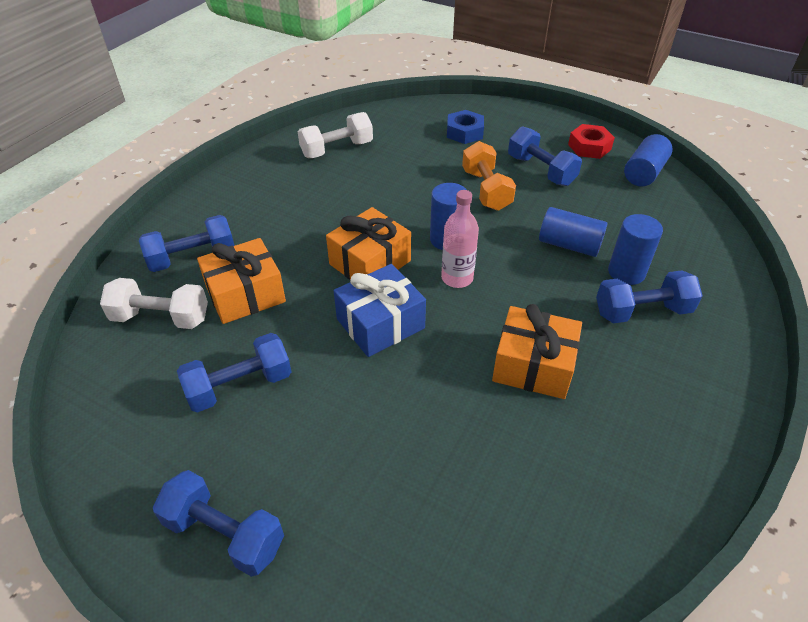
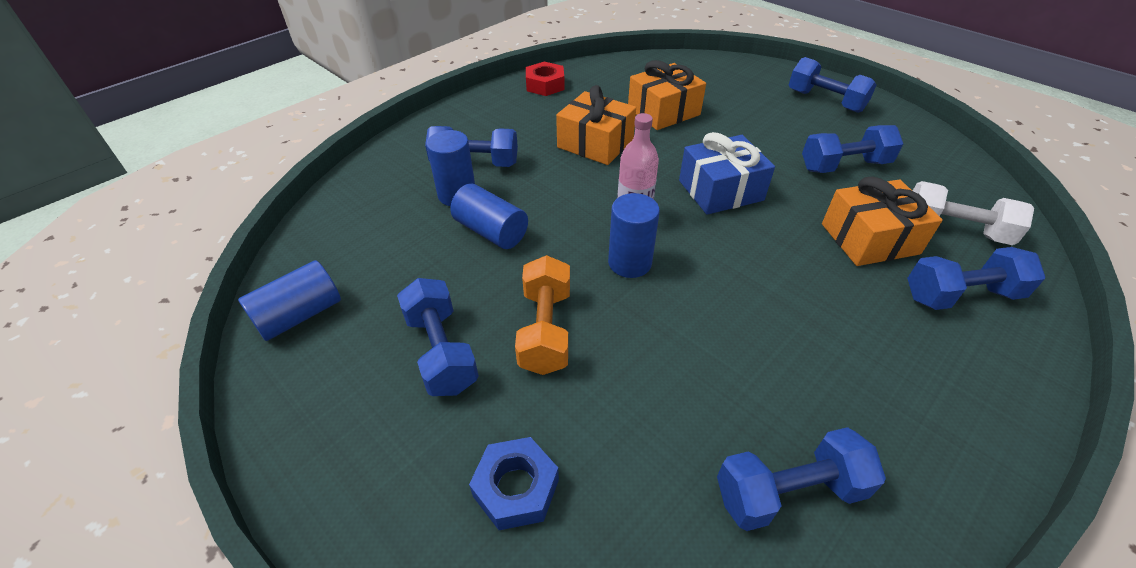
camera: 165 degrees left, 0 degrees up
white dumbbell [298,112,373,158] -> blue dumbbell [717,427,886,531]
orange gift [326,207,411,280] -> orange gift moved to [628,60,706,130]
red nut [568,124,615,159] -> red nut moved to [526,62,565,96]

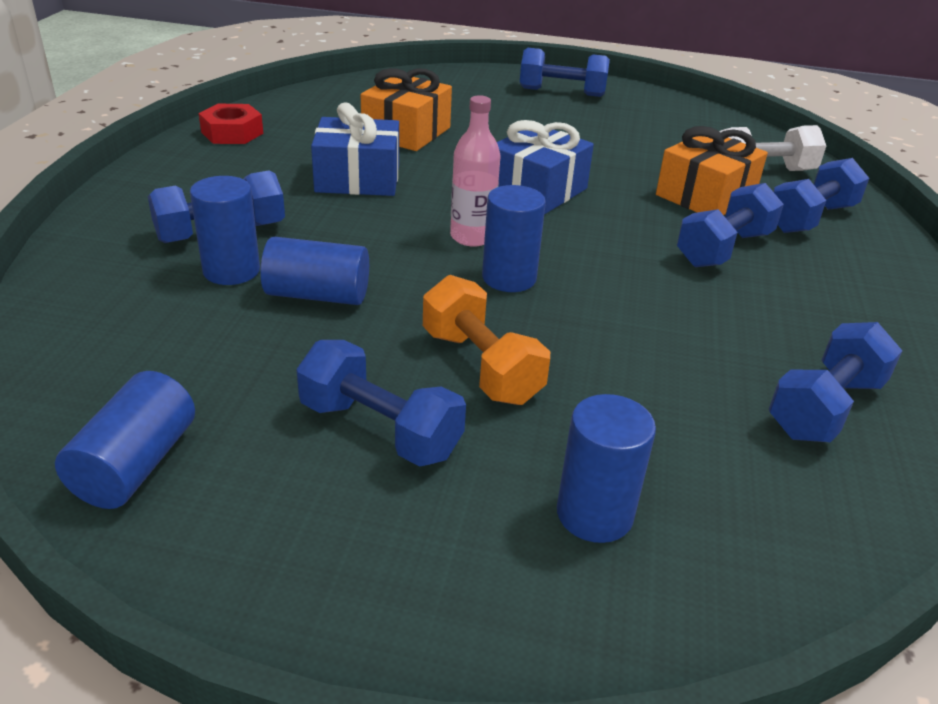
camera: 35 degrees left, 10 degrees down
blue nut [469,437,559,530] -> blue cylinder [557,394,656,543]
orange gift [556,85,636,165] -> blue gift [311,103,399,196]
blue dumbbell [802,125,903,173] -> blue dumbbell moved to [677,183,784,267]

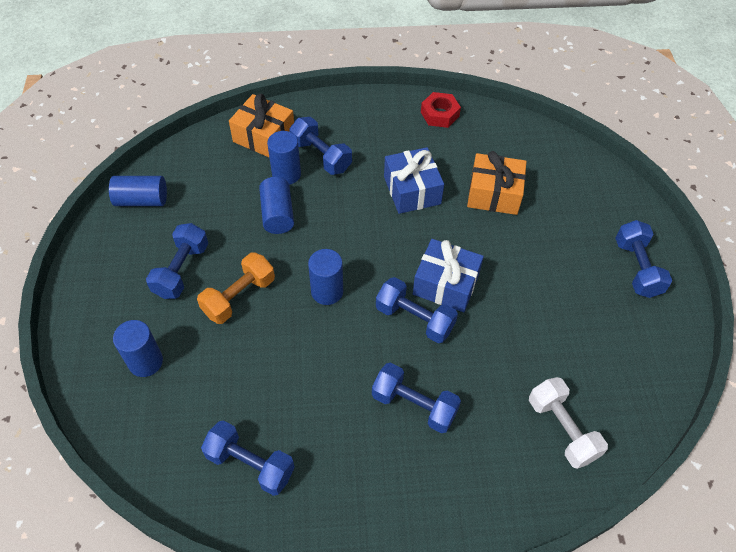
camera: 75 degrees right, 20 degrees up
pink bottle [450,95,501,247] -> none
orange gift [656,126,768,215] -> orange gift moved to [229,94,294,157]
blue dumbbell [773,158,869,233] -> blue dumbbell moved to [376,277,458,343]

